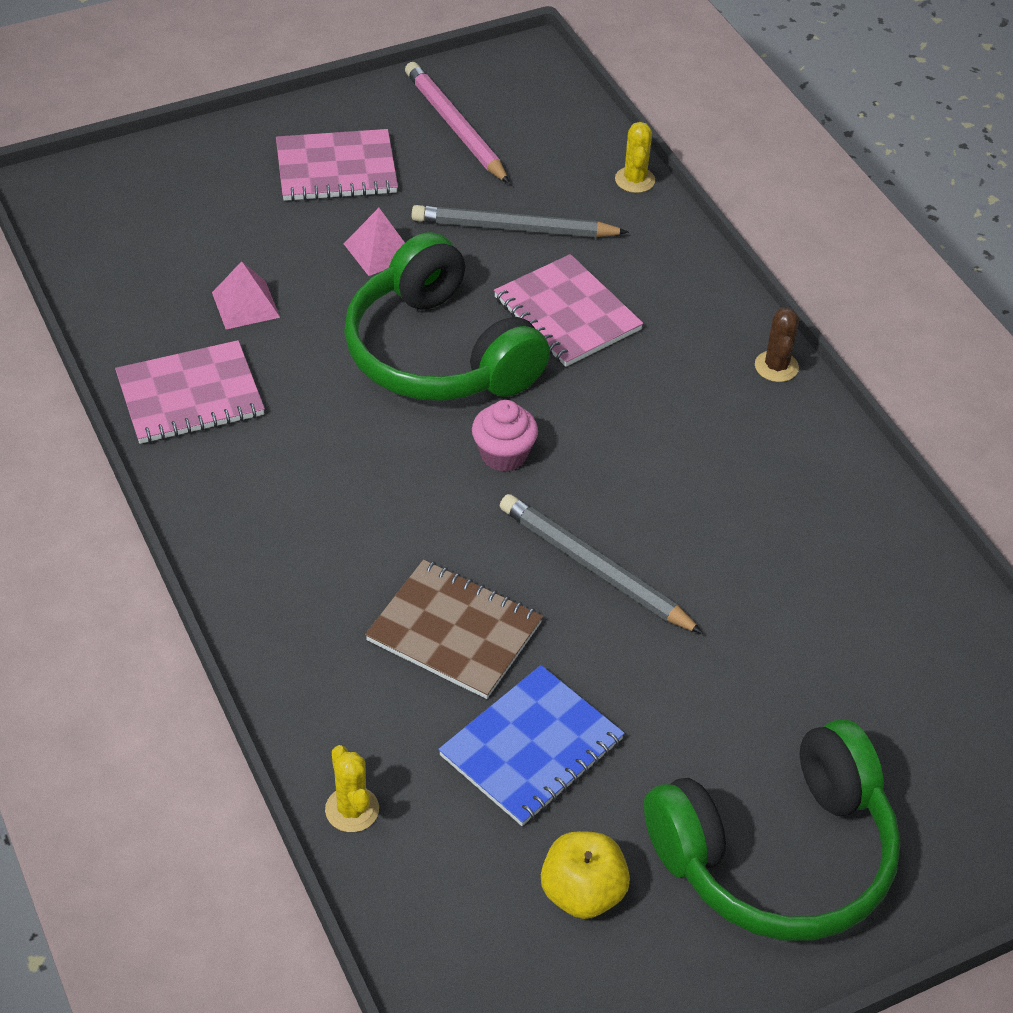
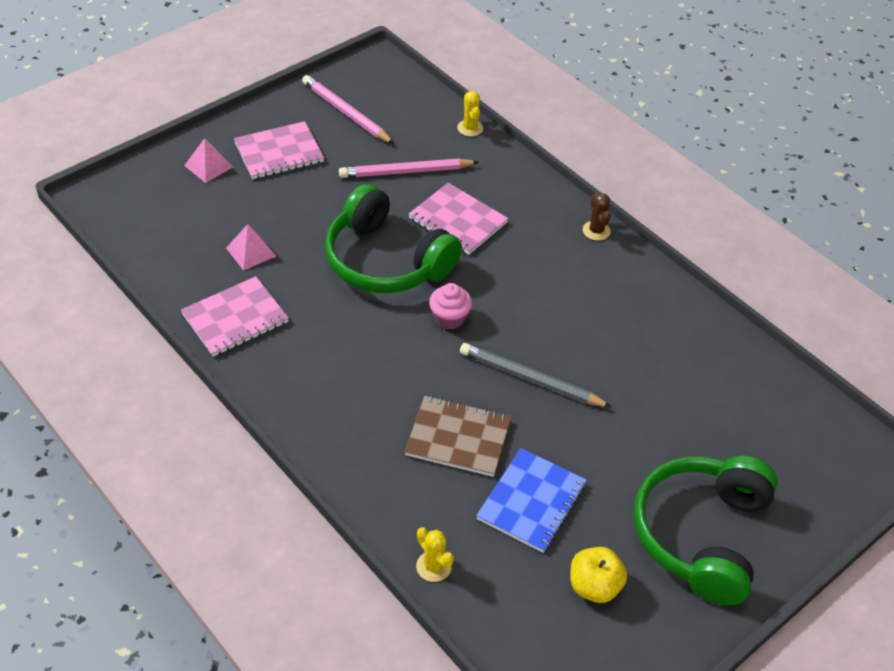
camera: 15 degrees left, 0 degrees up
pink pyramid [344,208,405,276] -> pink pyramid moved to [184,138,233,183]
grey pencil [412,205,629,237] -> pink pencil [339,159,479,178]
green headphones [644,719,901,941] -> green headphones turned 150 degrees clockwise [633,456,778,605]

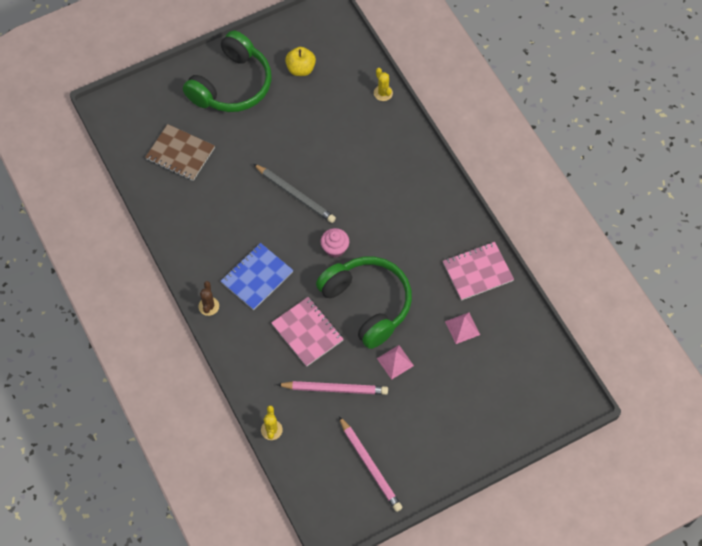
camera: 165 degrees left, 15 degrees up
pink pyramid [184,138,233,183] -> pink pyramid moved to [377,345,414,380]
pink notebook [234,121,324,179] -> none
brown notebook [404,396,511,477] -> brown notebook moved to [145,124,215,181]
blue notebook [476,448,587,553] -> blue notebook moved to [221,243,293,310]

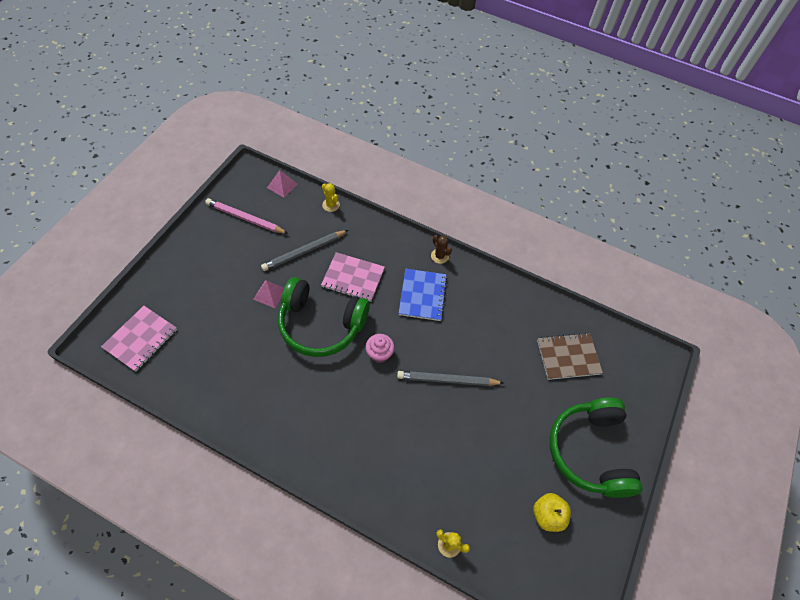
camera: 140 degrees right, 5 degrees down
pink pencil [276,381,388,395] -> grey pencil [261,230,348,271]
pink notebook [443,242,514,301] -> pink notebook moved to [101,306,177,372]
pink pyramid [445,312,480,344] -> pink pyramid moved to [267,170,298,197]

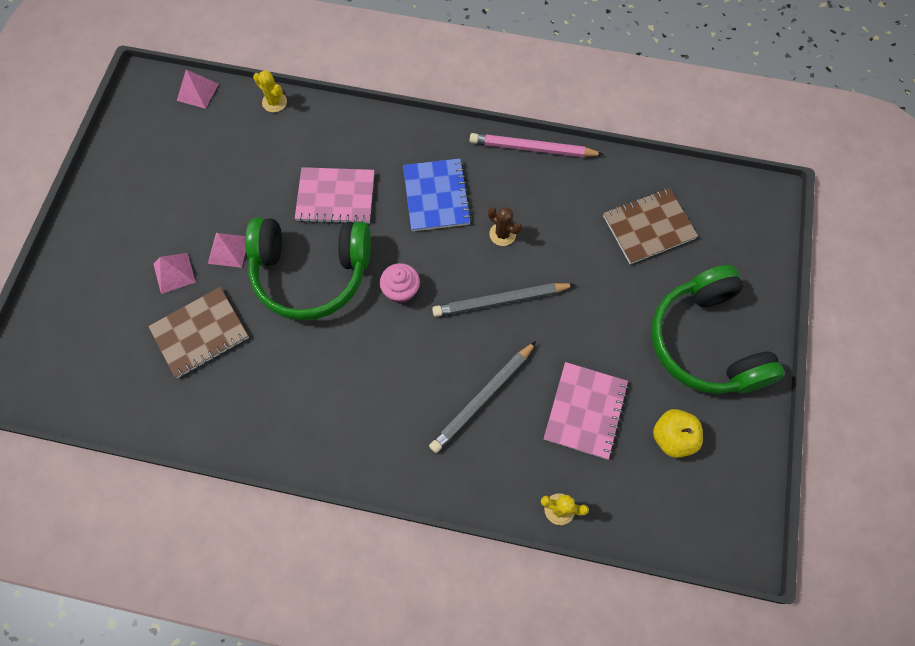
camera: 10 degrees left, 10 degrees up
pink notebook [101,306,177,372] -> pink notebook moved to [544,362,629,459]
pink pencil [205,198,288,234] -> pink pencil moved to [470,133,604,157]
grey pencil [261,230,348,271] -> grey pencil moved to [429,341,536,453]
brown cactus [431,235,452,264] -> brown cactus moved to [488,207,522,246]
none -> brown notebook [148,287,249,378]
none -> pink pyramid [153,253,196,294]

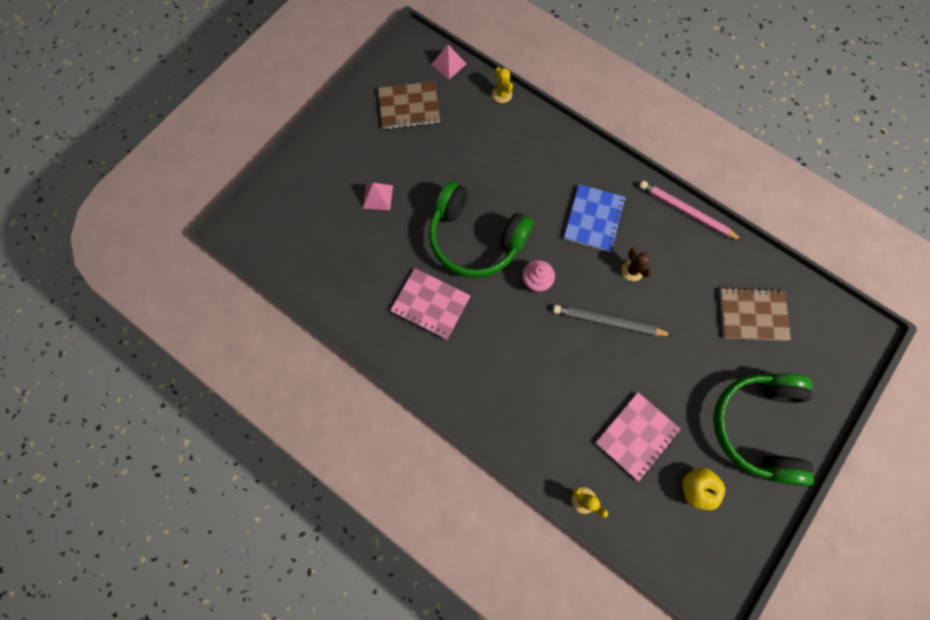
camera: 25 degrees right, 5 degrees up
brown notebook [148,287,249,378] -> brown notebook moved to [378,81,440,130]
pink pyramid [208,233,246,268] -> none
pink notebook [295,167,375,224] -> pink notebook moved to [390,268,471,340]
grey pencil [429,341,536,453] -> none

